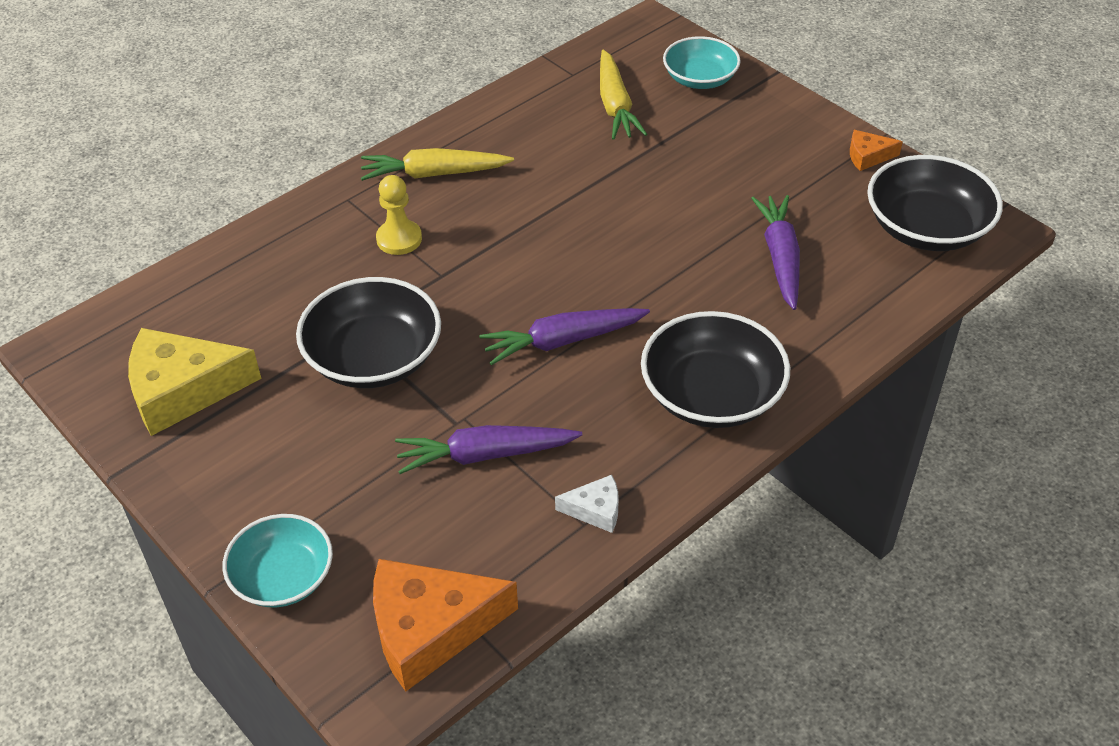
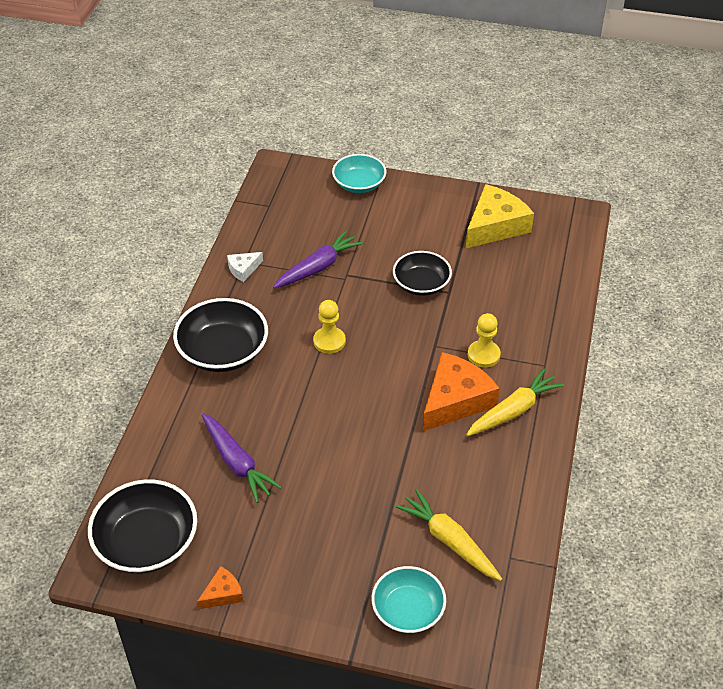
camera: 145 degrees right, 0 degrees up
black bowl [296,277,441,388] -> black bowl [393,251,452,296], size x0.66
orange cheese [373,559,518,692] -> orange cheese moved to [423,352,499,431]
purple carrot [479,308,650,365] -> yellow pawn [313,300,346,354]

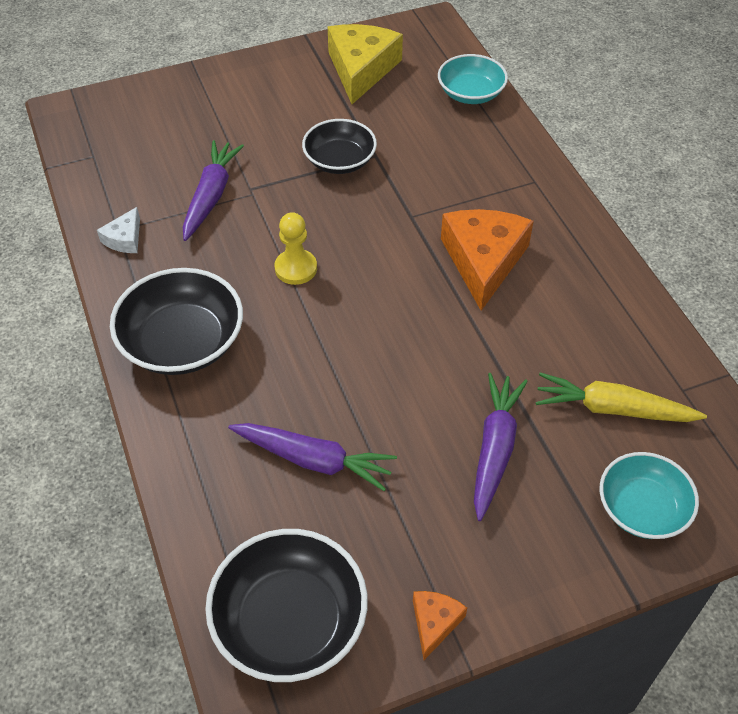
camera: 35 degrees left, 5 degrees up
turquoise bowl [332,154,386,193] -> turquoise bowl moved to [438,54,508,104]
yellow carrot [466,368,564,436] -> none
yellow pawn [468,313,501,368] -> none
none -> purple carrot [474,373,528,521]

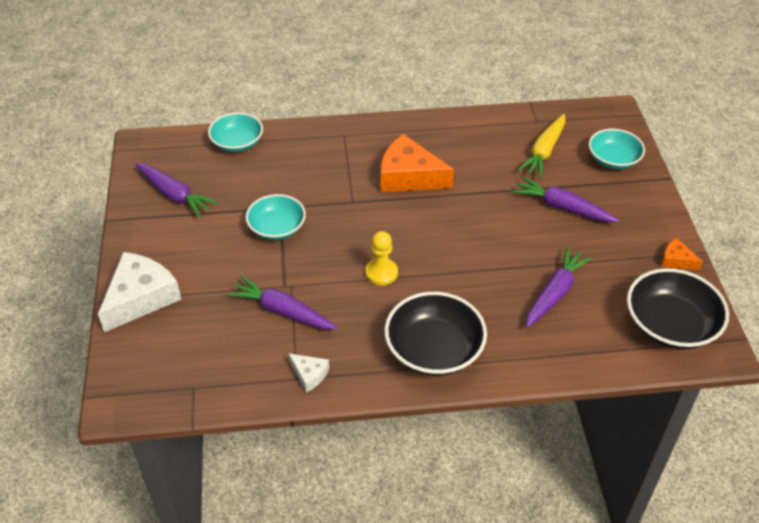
camera: 75 degrees left, 5 degrees down
black bowl [302,119,377,174] -> turquoise bowl [246,194,306,240]
yellow cheese [328,24,403,104] -> purple carrot [135,163,218,217]
none -> white cheese [98,252,182,332]

